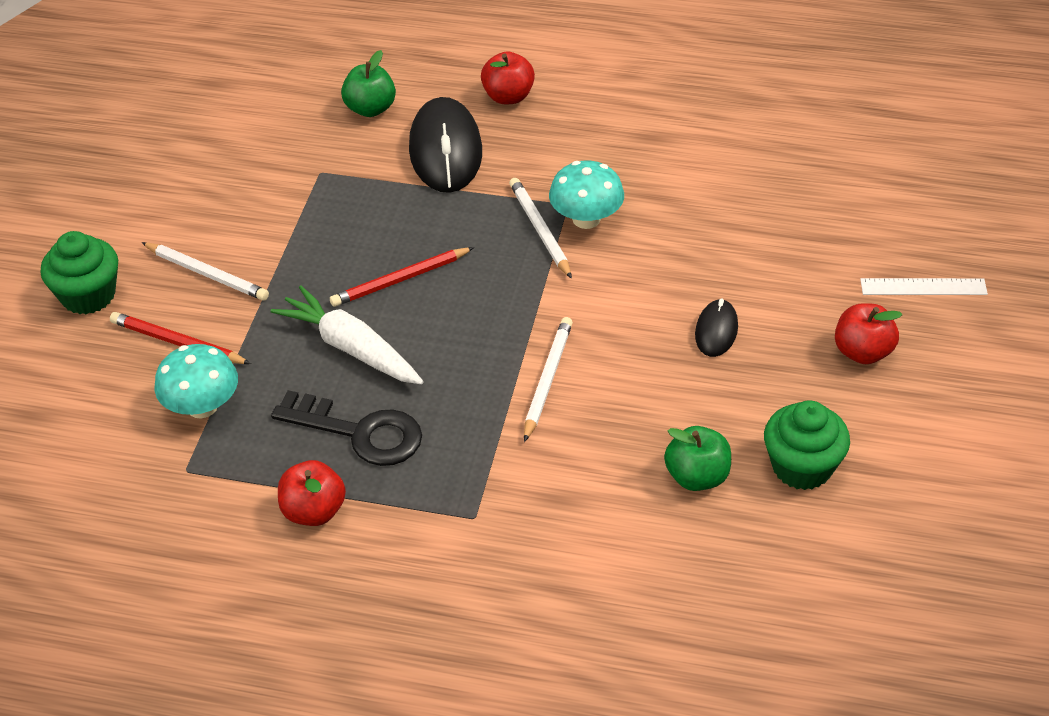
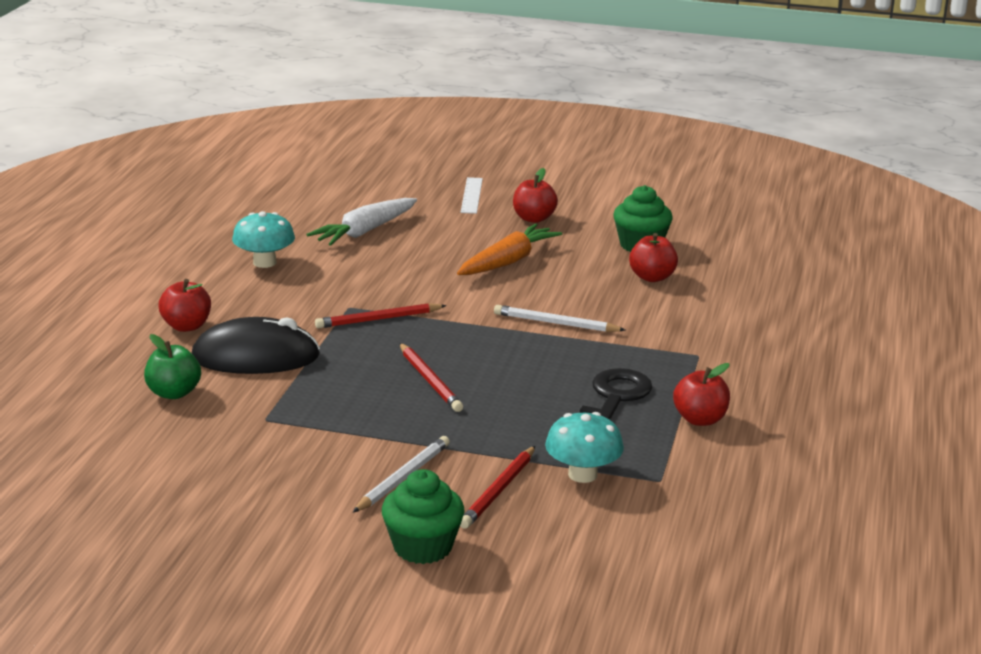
camera: 90 degrees left, 20 degrees down
white carrot [270,286,424,384] -> white carrot moved to [307,198,417,246]
white pencil [509,178,572,279] -> red pencil [315,303,446,328]
turquoise mushroom [549,161,624,229] -> turquoise mushroom moved to [232,211,295,268]
green apple [664,426,731,491] -> red apple [629,233,678,282]
black mouse [695,299,738,357] -> orange carrot [457,224,562,275]

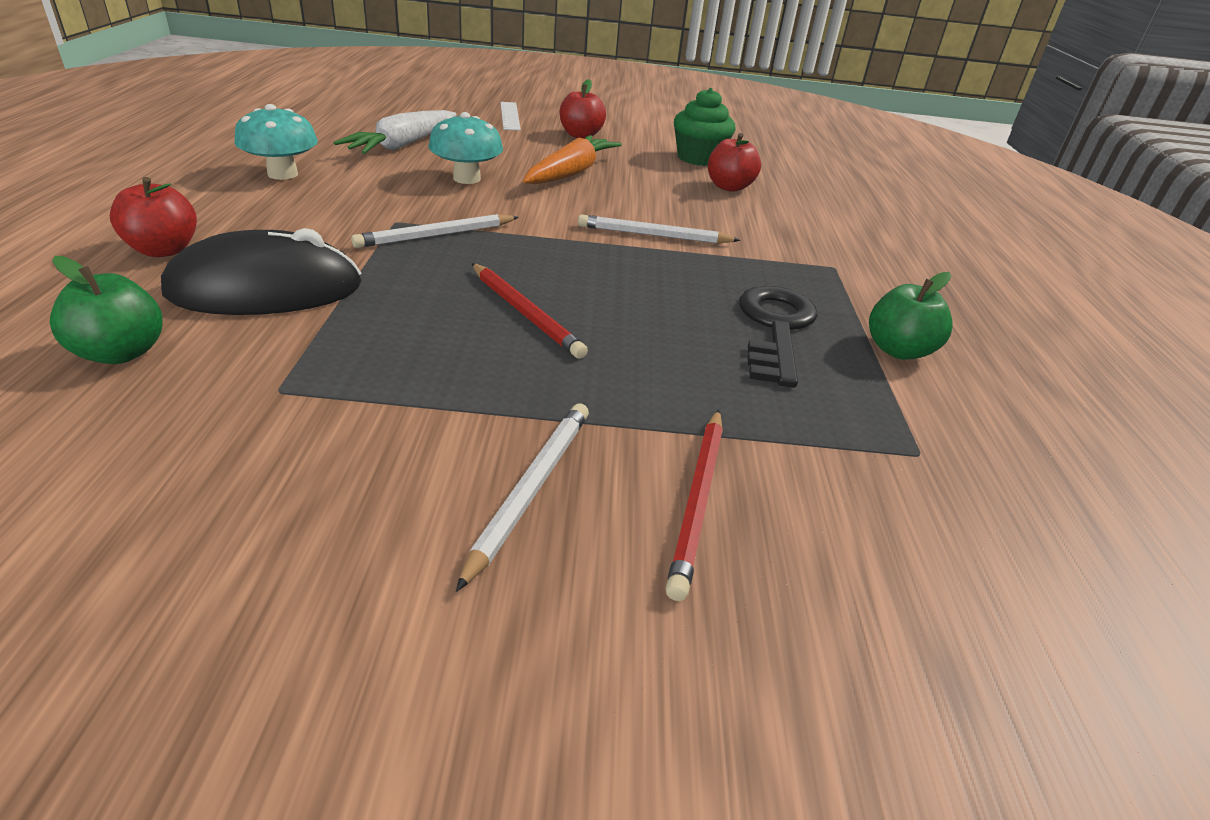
camera: 15 degrees left, 10 degrees up
red pencil [315,303,446,328] -> white pencil [351,214,519,248]
green cupcake [382,469,464,564] -> none
turquoise mushroom [545,412,624,483] -> turquoise mushroom moved to [428,112,503,184]
red apple [673,363,730,426] -> green apple [869,272,953,360]

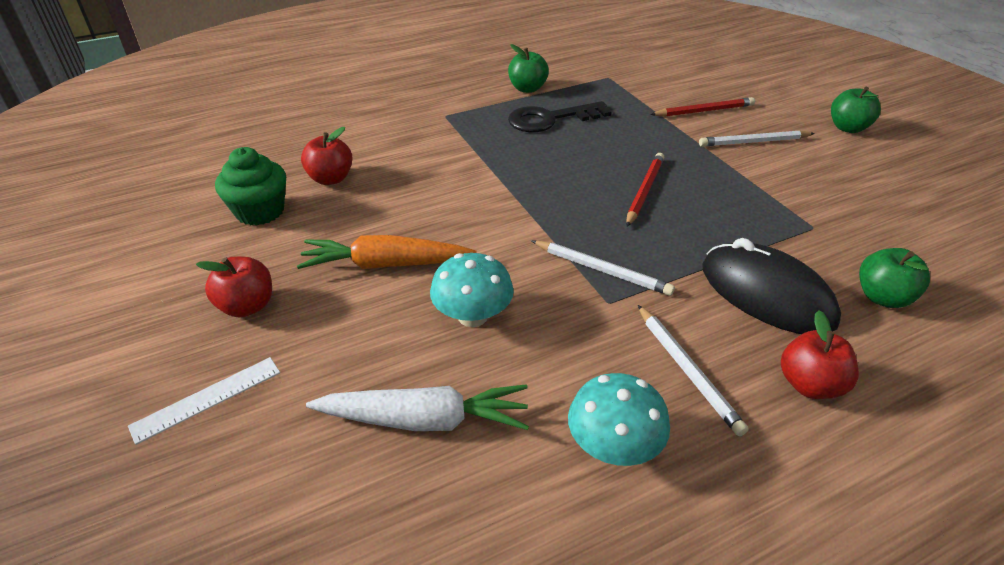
camera: 115 degrees left, 5 degrees up
white pencil [578,214,741,244] -> white pencil moved to [638,305,749,436]
none -> green apple [831,87,881,133]

